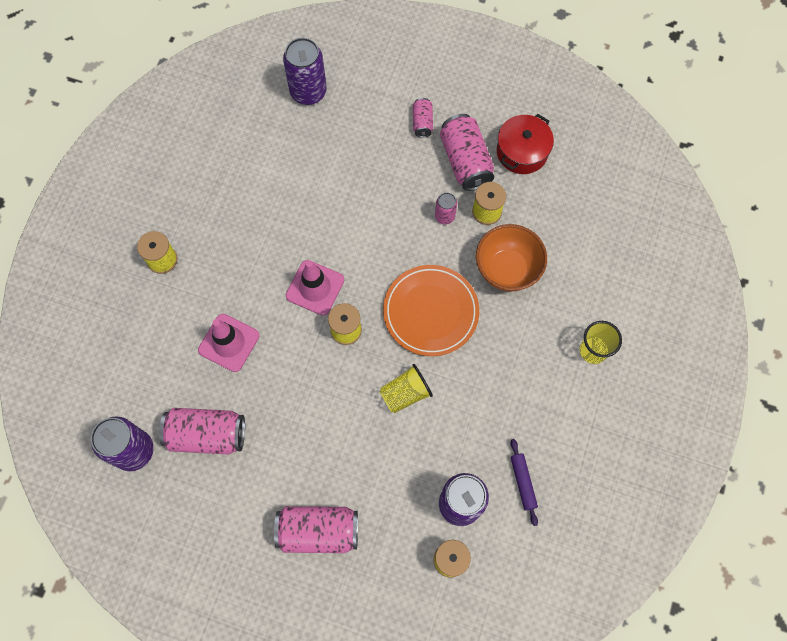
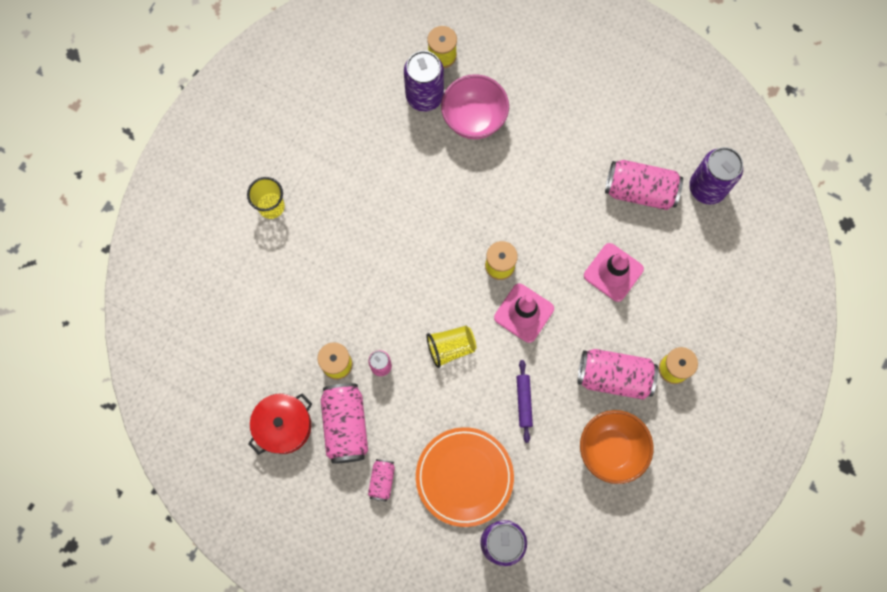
camera: 170 degrees left, 5 degrees up
pink can [274,506,358,553] -> pink can moved to [578,349,658,400]
yellow cup [379,364,433,413] -> yellow cup moved to [426,326,476,368]
orange plate [383,265,479,356] -> orange plate moved to [416,427,514,527]
orange bowl [476,224,547,292] -> orange bowl moved to [580,410,653,484]
purple rolling pin [510,439,538,526] -> purple rolling pin moved to [517,360,533,443]
none -> pink bowl [441,74,509,139]

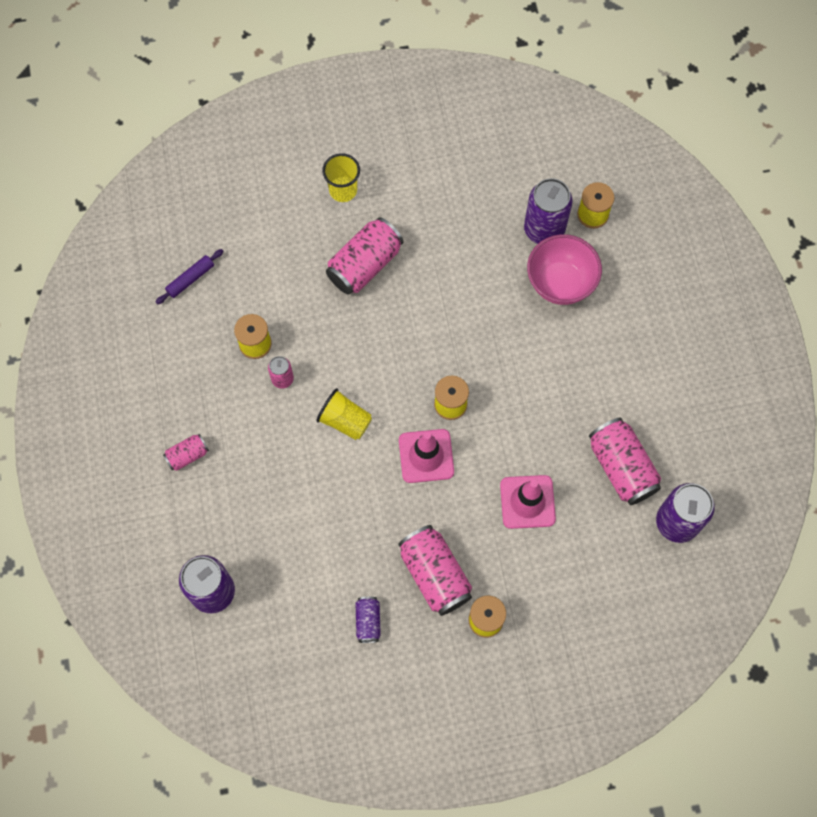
camera: 50 degrees right, 5 degrees down
red pot [248,393,312,455] -> none
pink can [321,383,368,464] -> pink can moved to [326,217,403,295]
orange plate [416,427,514,527] -> none
purple rolling pin [517,360,533,443] -> purple rolling pin moved to [156,249,224,305]
orange bowl [580,410,653,484] -> purple can [355,597,381,643]

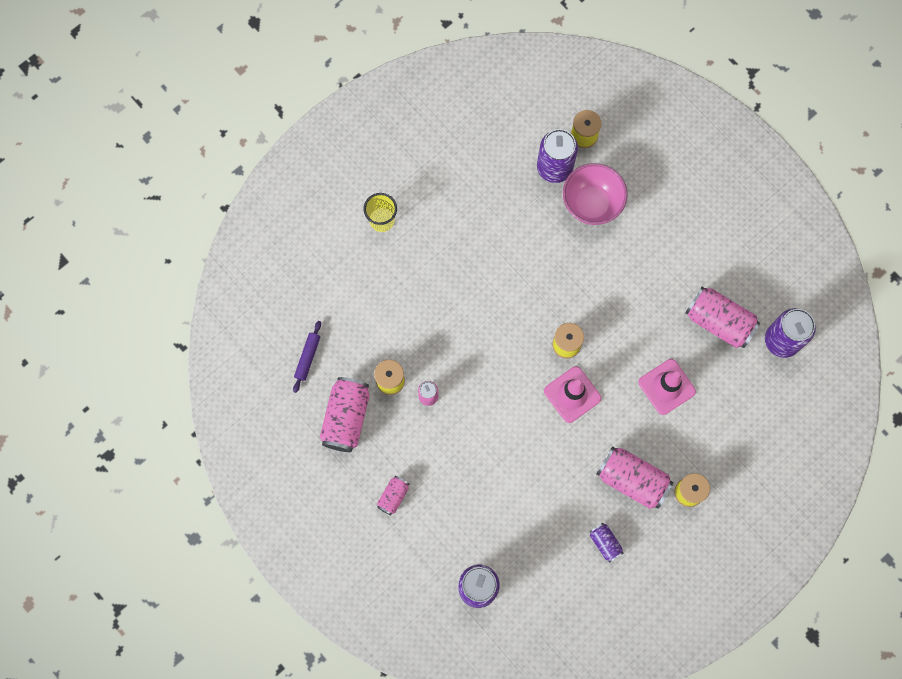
camera: 30 degrees left, 5 degrees up
yellow cup [316,388,372,440] -> none
pink can [326,217,403,295] -> pink can moved to [320,377,370,452]

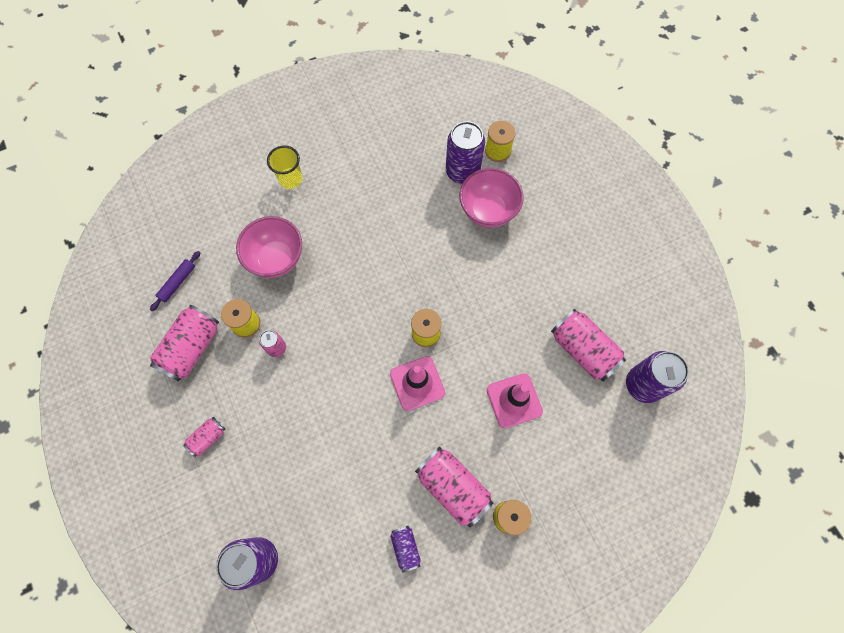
camera: 15 degrees right, 5 degrees down
none -> pink bowl [236,216,302,278]

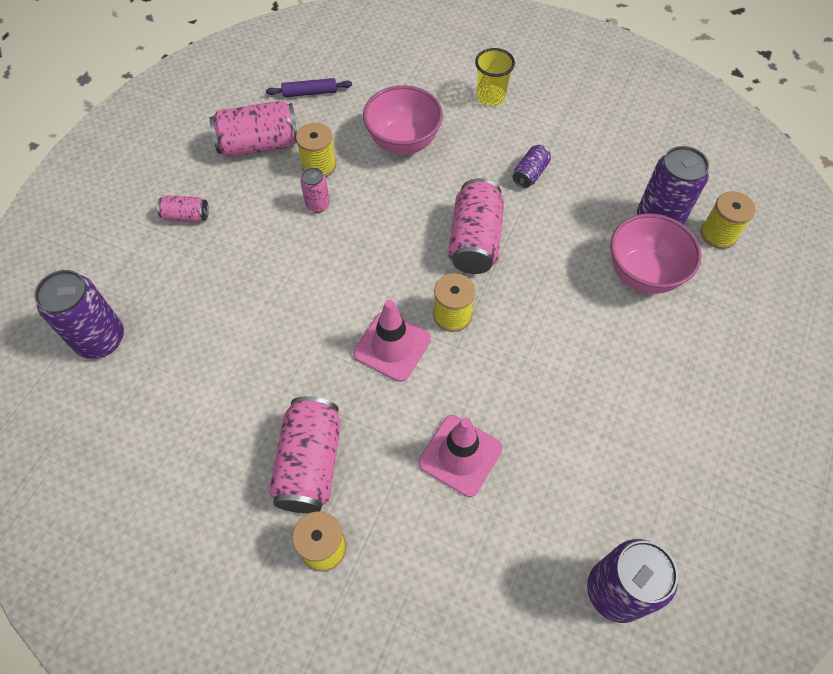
camera: 50 degrees right, 10 degrees down
purple can [390,526,420,573] -> purple can moved to [513,145,551,188]
pink can [551,309,626,381] -> pink can moved to [448,178,504,274]

